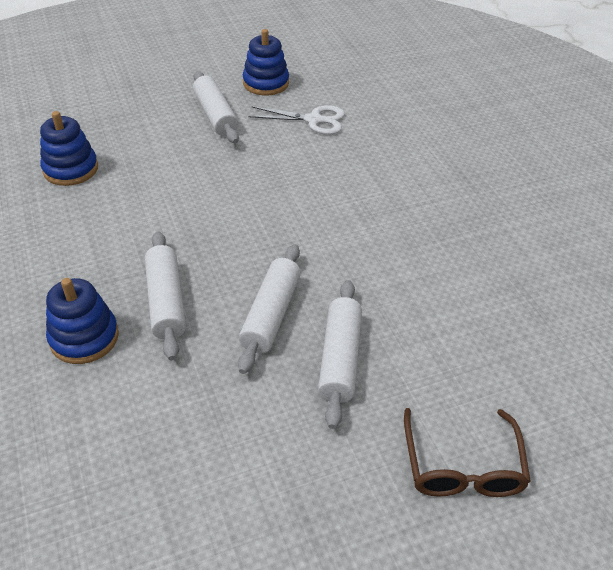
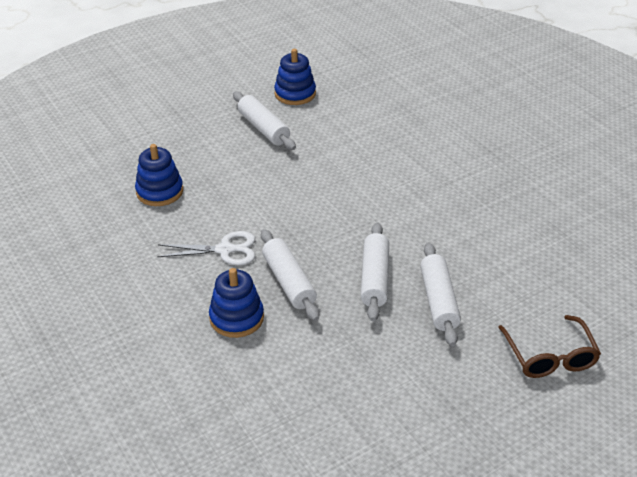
camera: 10 degrees left, 5 degrees down
white scissors [248,105,345,135] -> white scissors moved to [157,231,255,265]

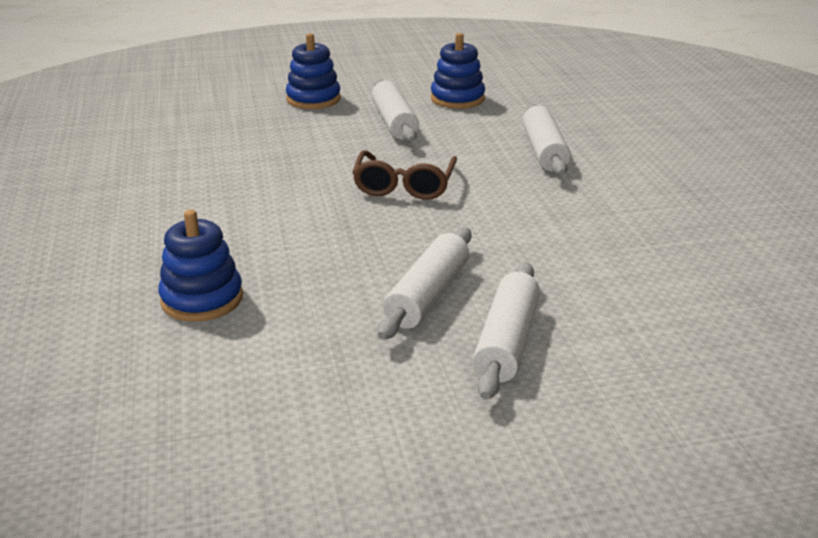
camera: 20 degrees right, 10 degrees down
blue stacking toy [135,144,183,206] -> blue stacking toy moved to [286,33,341,109]
white scissors [157,231,255,265] -> none
white rolling pin [261,229,319,321] -> white rolling pin moved to [522,104,571,176]
brown glasses [498,315,601,378] -> brown glasses moved to [352,150,457,200]

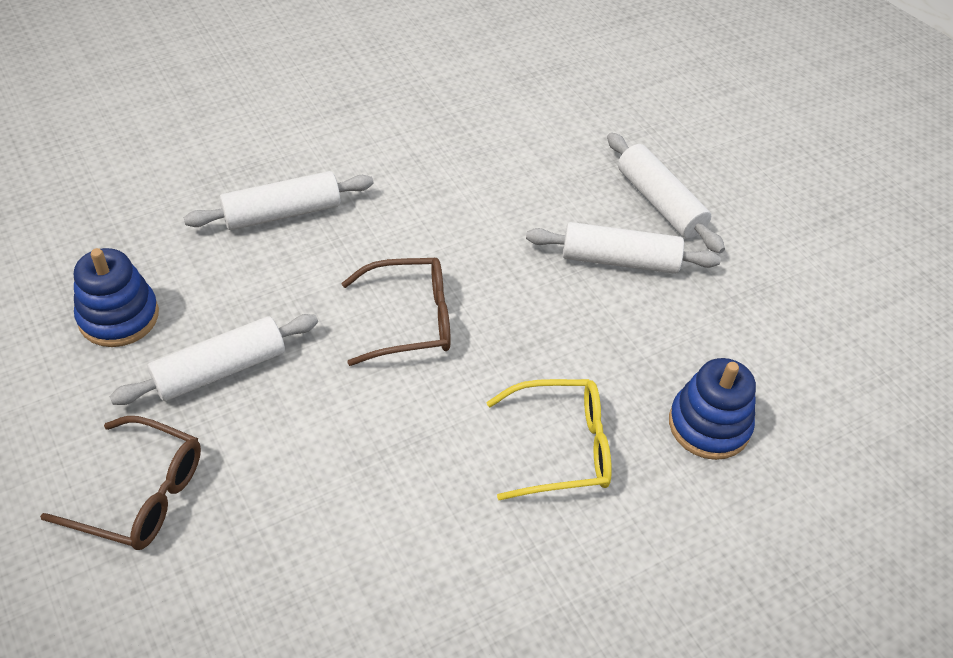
camera: 110 degrees left, 20 degrees up
blue stacking toy [286,33,341,109] -> brown glasses [40,416,201,550]
white rolling pin [473,263,540,400] -> white rolling pin turned 60 degrees clockwise [607,133,725,253]
none -> yellow glasses [486,379,612,500]

